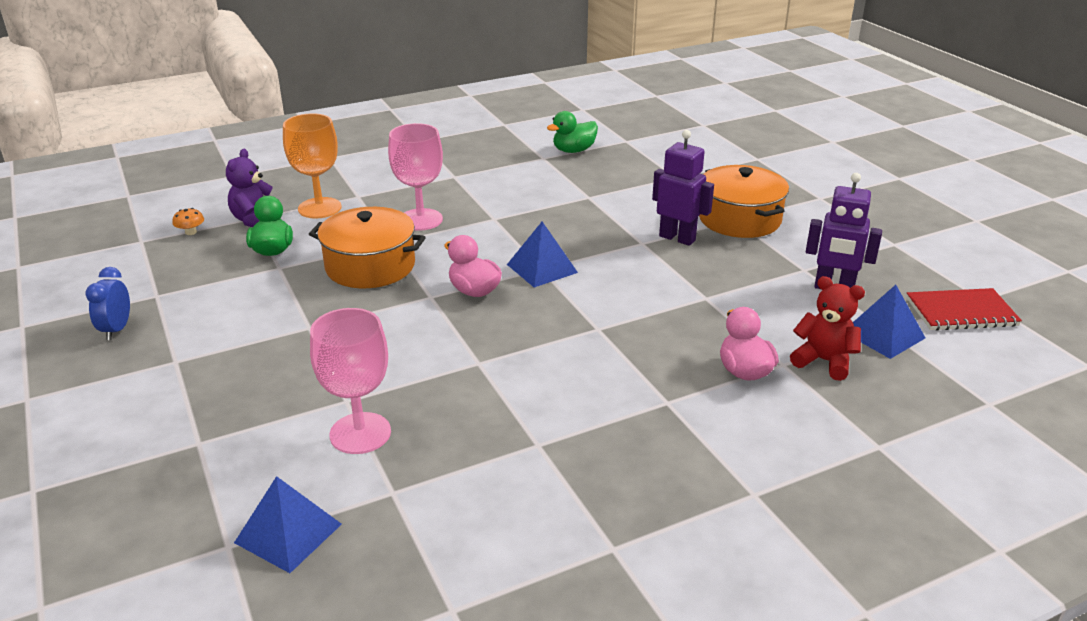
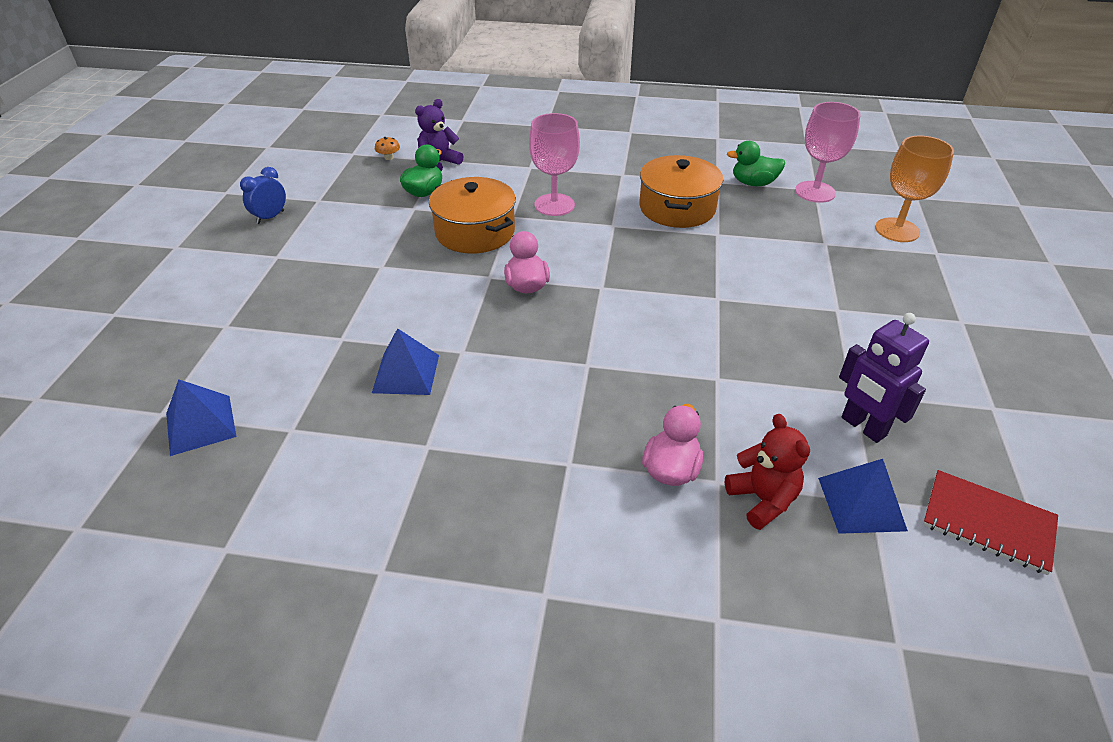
camera: 35 degrees right, 10 degrees up
orange goblet [283,113,342,219] -> orange goblet moved to [875,136,954,242]
pink goblet [310,308,391,454] -> pink goblet moved to [795,102,861,203]
blue pyramid [507,222,578,288] -> blue pyramid moved to [372,328,439,395]
purple robot [652,130,714,246] -> none
orange pot [699,165,789,238] -> orange pot moved to [639,155,723,228]

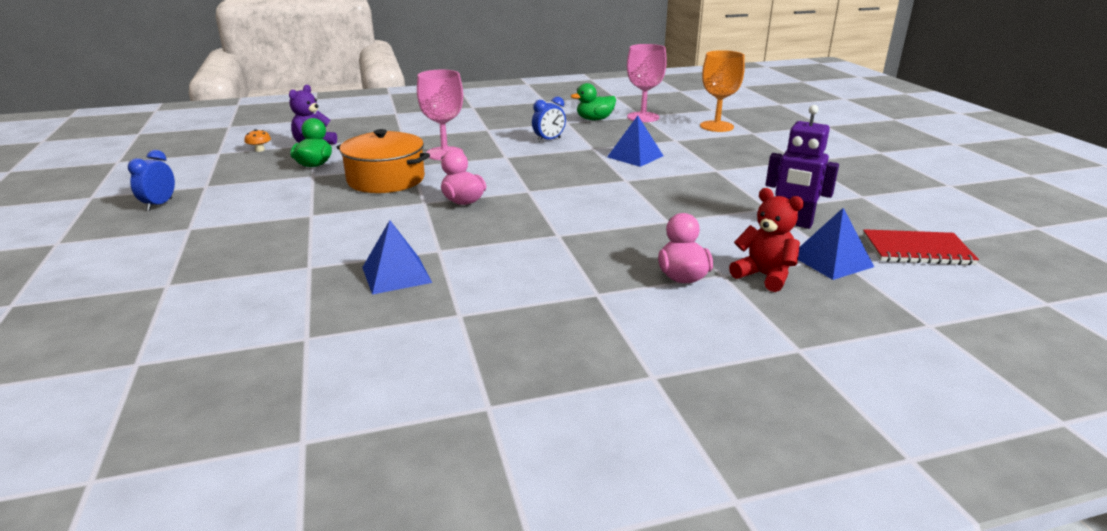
camera: 25 degrees left, 15 degrees down
blue pyramid [166,380,236,456] -> blue pyramid moved to [607,116,663,167]
orange pot [639,155,723,228] -> blue clock [532,97,566,143]

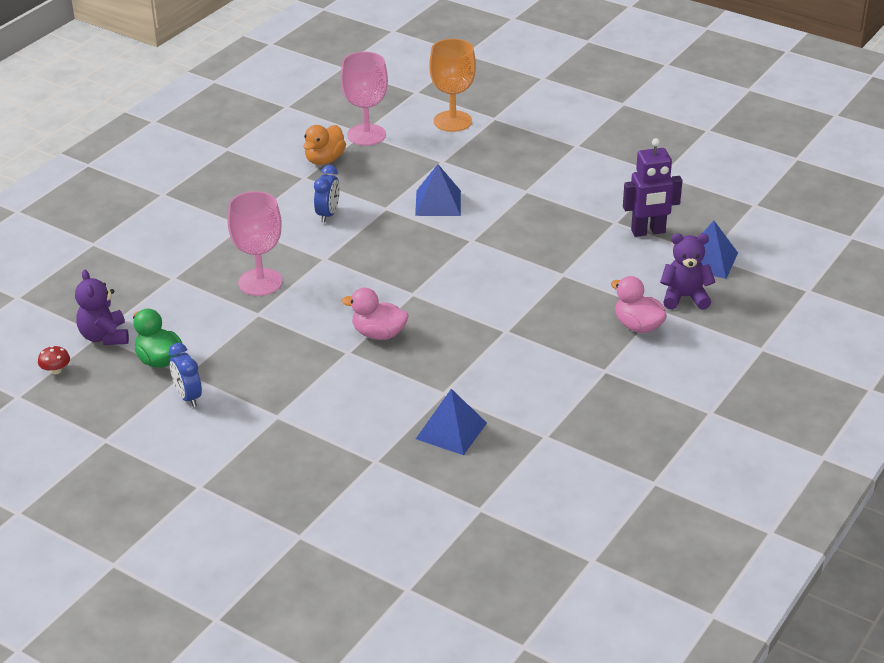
camera: 40 degrees left, 10 degrees up
blue clock [128,150,175,211] -> blue clock moved to [169,343,202,407]
orange mushroom [244,129,271,152] -> red mushroom [38,346,70,375]
orange pot [337,129,430,193] -> none
green duck [571,83,616,120] -> orange duck [303,125,346,165]
red teddy bear [729,188,804,292] -> purple teddy bear [660,233,715,310]
red notebook [863,229,979,265] -> none

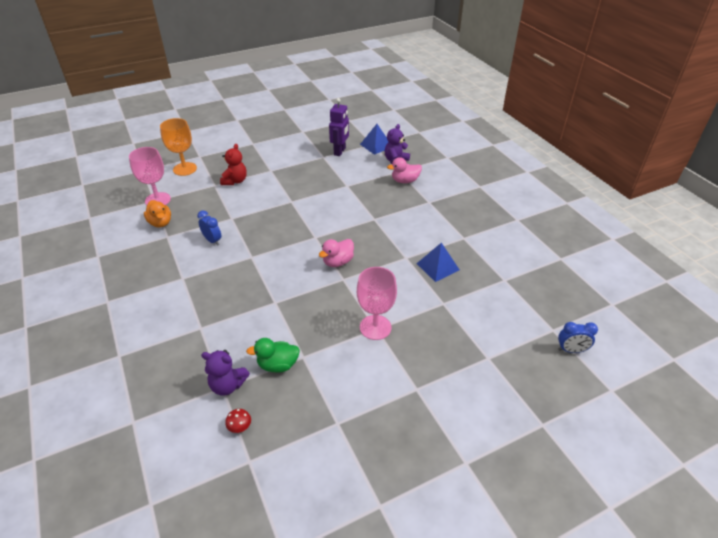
camera: 60 degrees left, 5 degrees up
blue clock [169,343,202,407] -> blue clock moved to [558,322,598,353]
pink goblet [228,191,282,296] -> pink goblet moved to [357,267,397,340]
blue pyramid [415,164,461,216] -> none
none -> red teddy bear [220,144,247,185]

